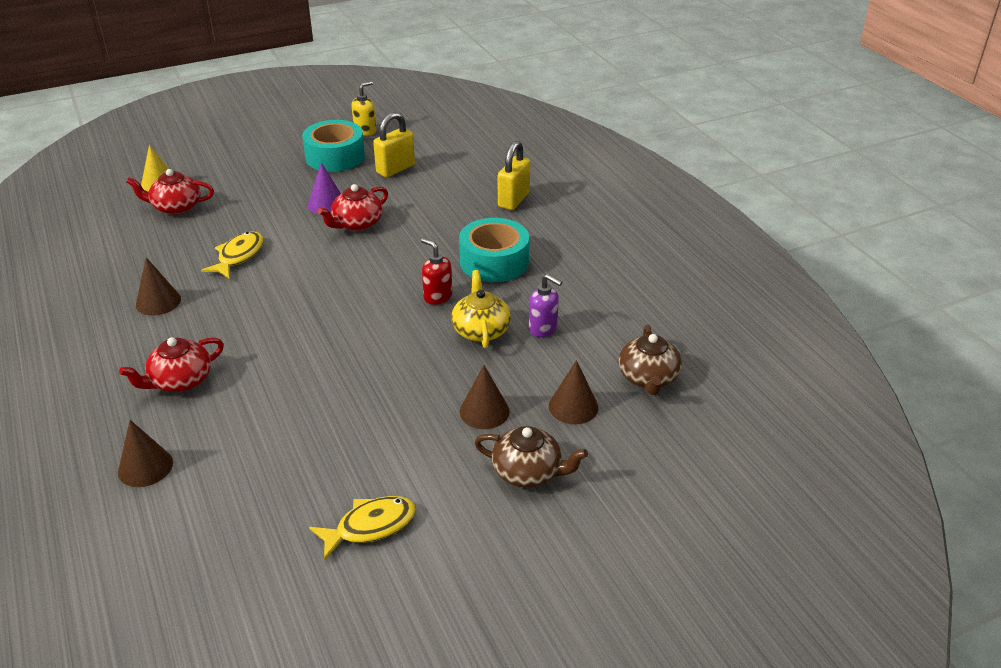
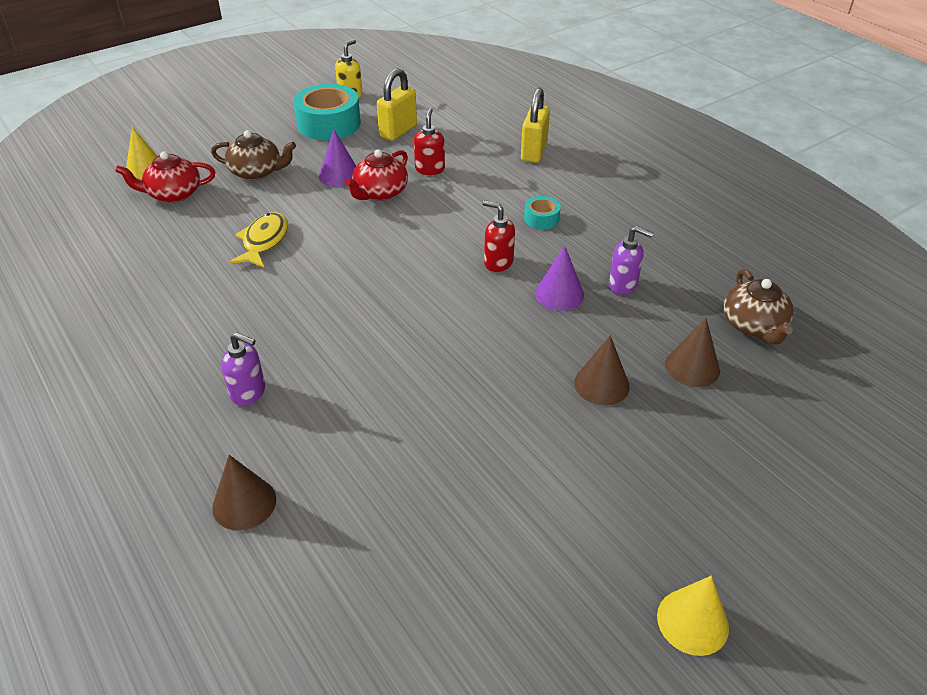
camera: 10 degrees left, 5 degrees up
red teapot [119,337,224,392] -> purple soap dispenser [221,332,265,406]
brown cone [136,257,181,315] -> none
yellow fish [309,496,416,560] -> none
yellow teapot [451,270,511,348] -> purple cone [535,246,584,311]
turquoise tape [459,218,529,282] -> turquoise tape [524,196,561,229], size x0.48
brown teapot [474,426,588,488] -> brown teapot moved to [211,130,296,180]
none -> red soap dispenser [414,108,445,175]
none -> yellow cone [657,576,729,656]

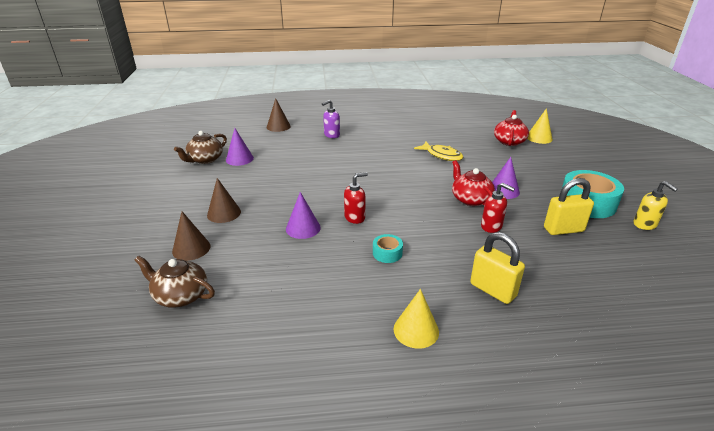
camera: 120 degrees right, 10 degrees down
brown teapot [211,130,296,180] -> brown teapot moved to [174,131,227,164]
yellow padlock [377,68,417,141] -> yellow padlock turned 75 degrees counterclockwise [544,178,594,235]
purple soap dispenser [609,226,654,295] -> none
yellow cone [657,576,729,656] -> yellow cone moved to [393,289,439,349]
none -> purple cone [226,128,254,166]

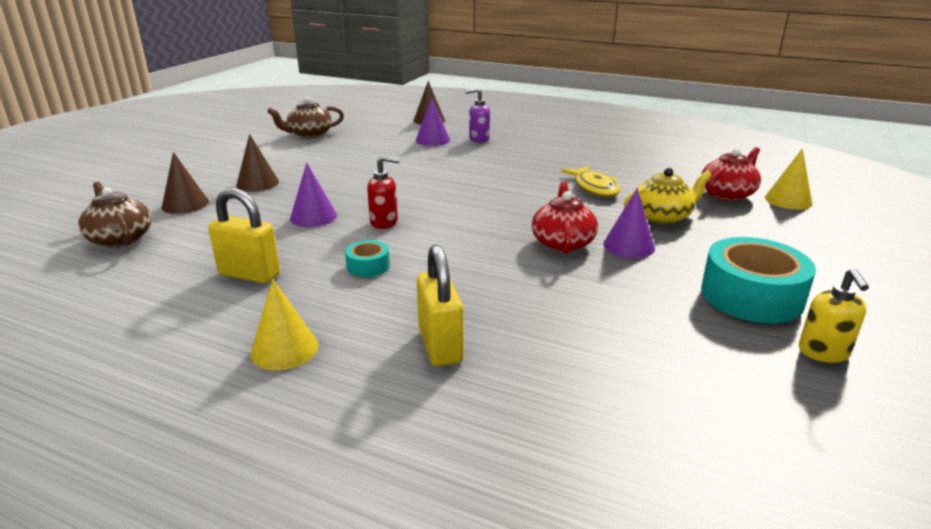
camera: 30 degrees right, 5 degrees down
purple cone [226,128,254,166] -> purple cone moved to [415,97,450,146]
red soap dispenser [481,183,515,233] -> none
yellow padlock [544,178,594,235] -> yellow padlock moved to [208,188,280,283]
none -> yellow teapot [624,168,712,224]

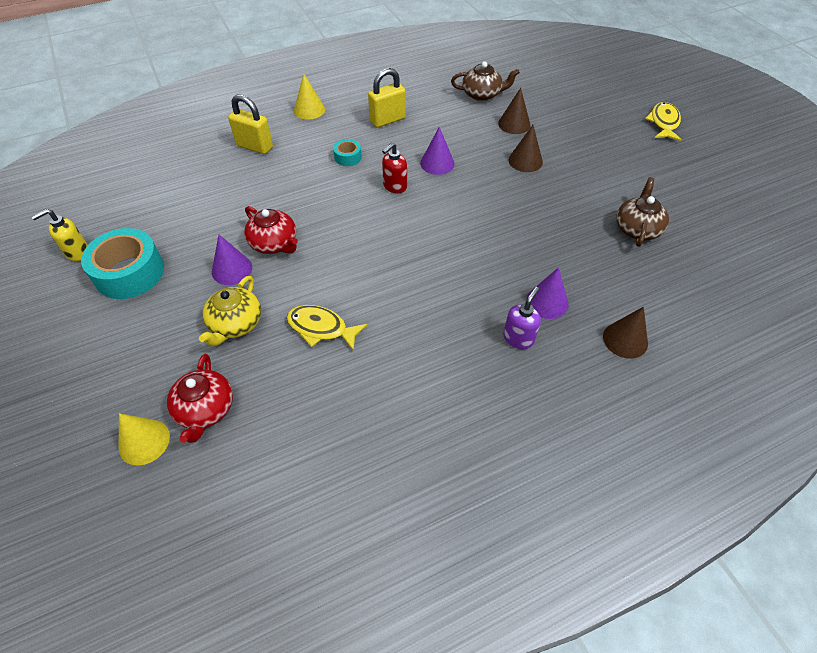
camera: 130 degrees right, 25 degrees up
yellow soap dispenser [799,268,869,363] -> yellow soap dispenser turned 75 degrees counterclockwise [31,209,88,261]
none -> yellow fish [645,102,681,141]

